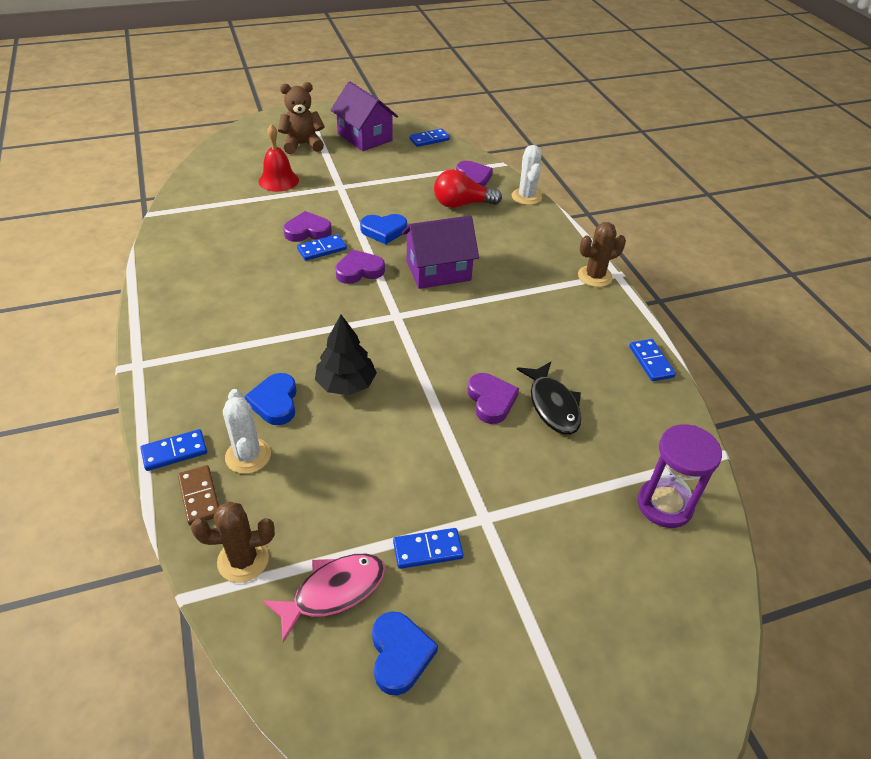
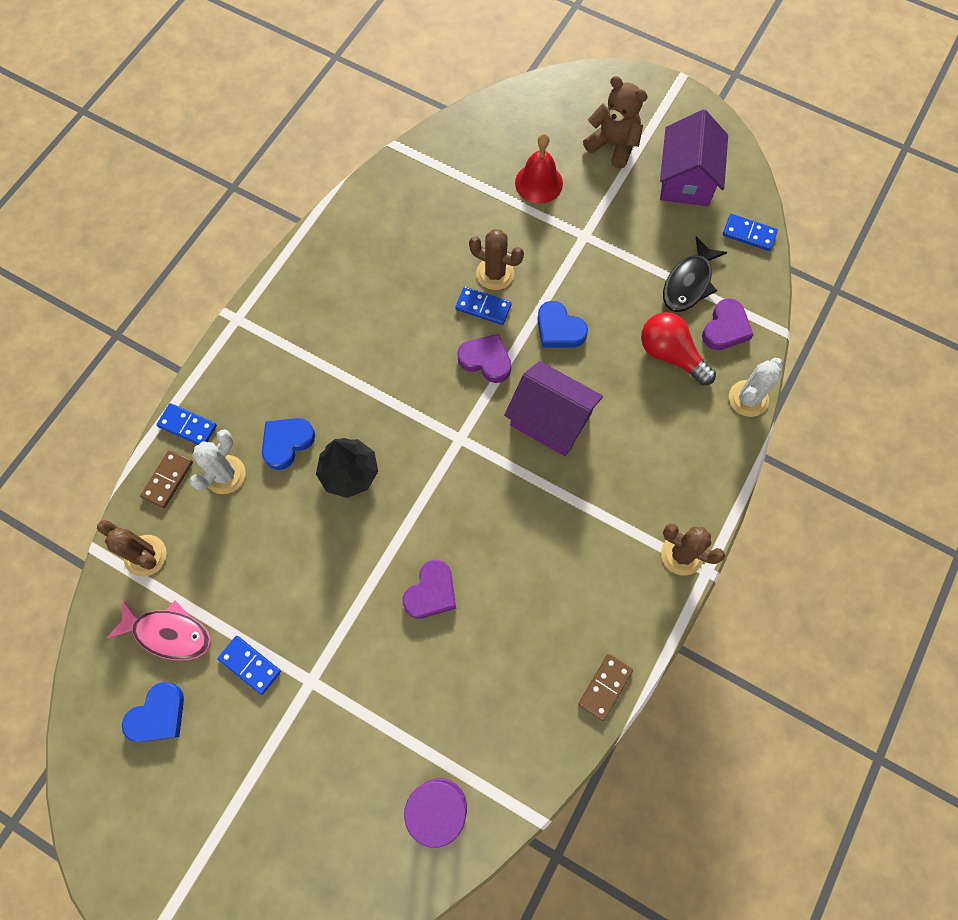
camera: 50 degrees right, 25 degrees up
purple heart [283,211,332,242] -> brown cactus [469,229,524,290]
black fish [517,362,581,434] -> black fish moved to [663,236,727,312]
blue domino [629,339,676,381] -> brown domino [578,654,633,721]

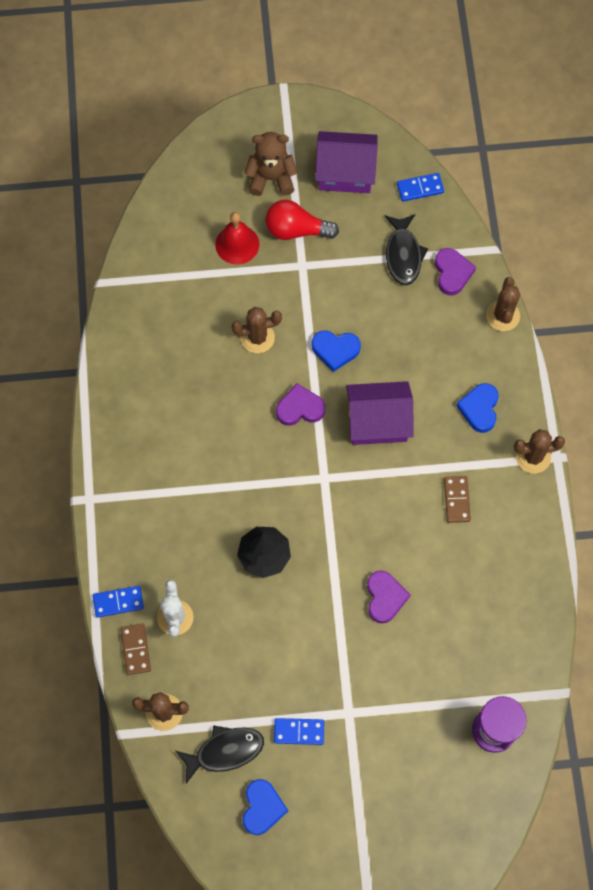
camera: 35 degrees left, 0 degrees up
pink fish [107,599,211,661] -> black fish [176,725,264,784]
blue heart [262,418,315,470] -> blue heart moved to [456,383,499,433]
blue domino [455,287,512,325] -> none
brown domino [578,654,633,721] -> brown domino moved to [444,476,471,523]
red light bulb [641,312,716,385] -> red light bulb moved to [265,200,339,240]
purple house [660,109,728,206] -> purple house turned 60 degrees counterclockwise [315,131,378,193]
white cactus [729,358,783,417] -> brown cactus [486,277,520,331]

